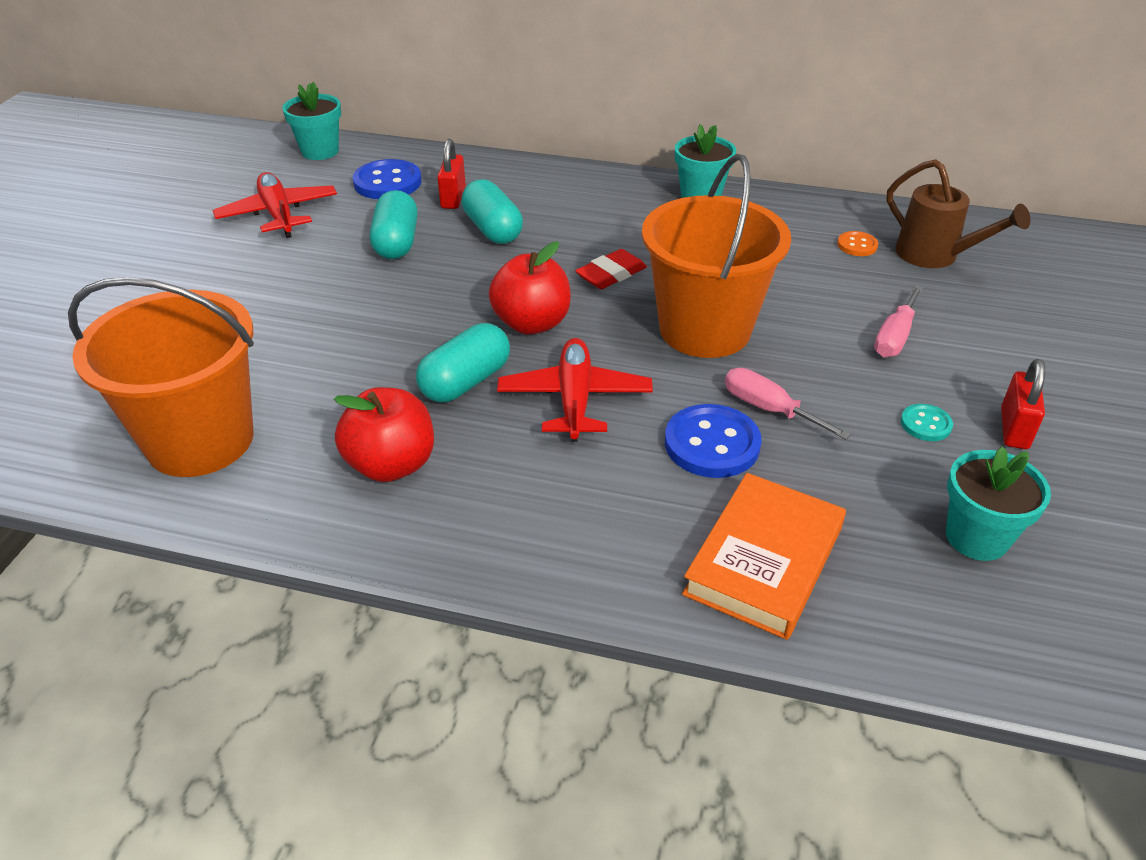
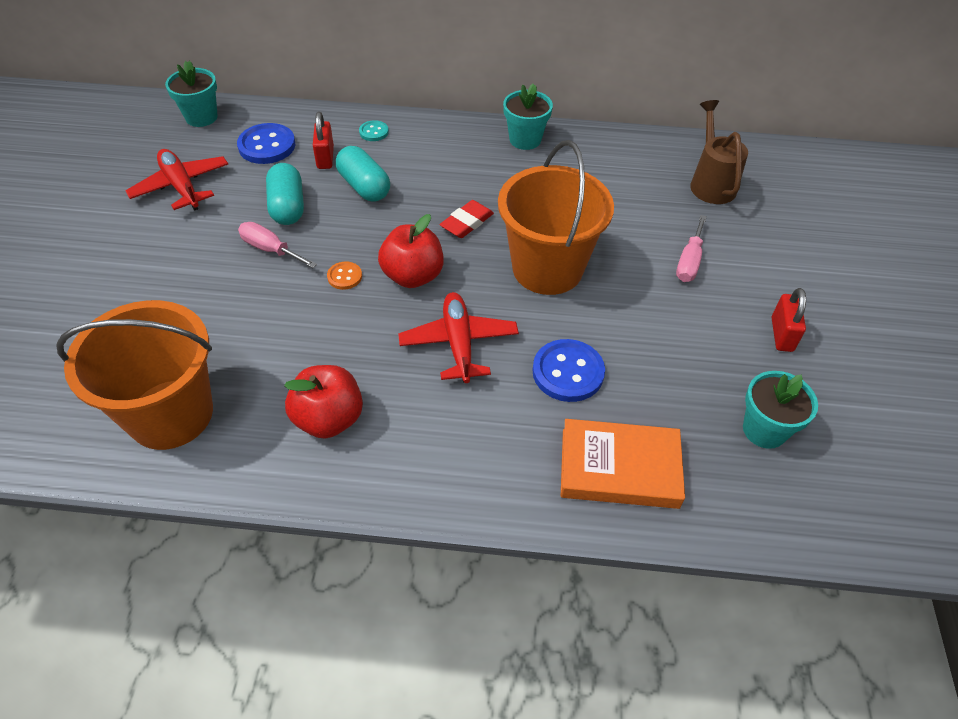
camera: 10 degrees left, 10 degrees up
turquoise capsule [416,323,510,402] -> none
orange book [682,473,846,640] -> orange book turned 75 degrees clockwise [561,419,685,509]
pink screwdriver [725,368,851,440] -> pink screwdriver moved to [238,222,317,268]
orange button [837,231,878,256] -> orange button moved to [327,262,362,290]
brown watering can [886,159,1030,268] -> brown watering can turned 135 degrees counterclockwise [690,100,748,204]
turquoise button [901,404,953,441] -> turquoise button moved to [359,120,389,141]

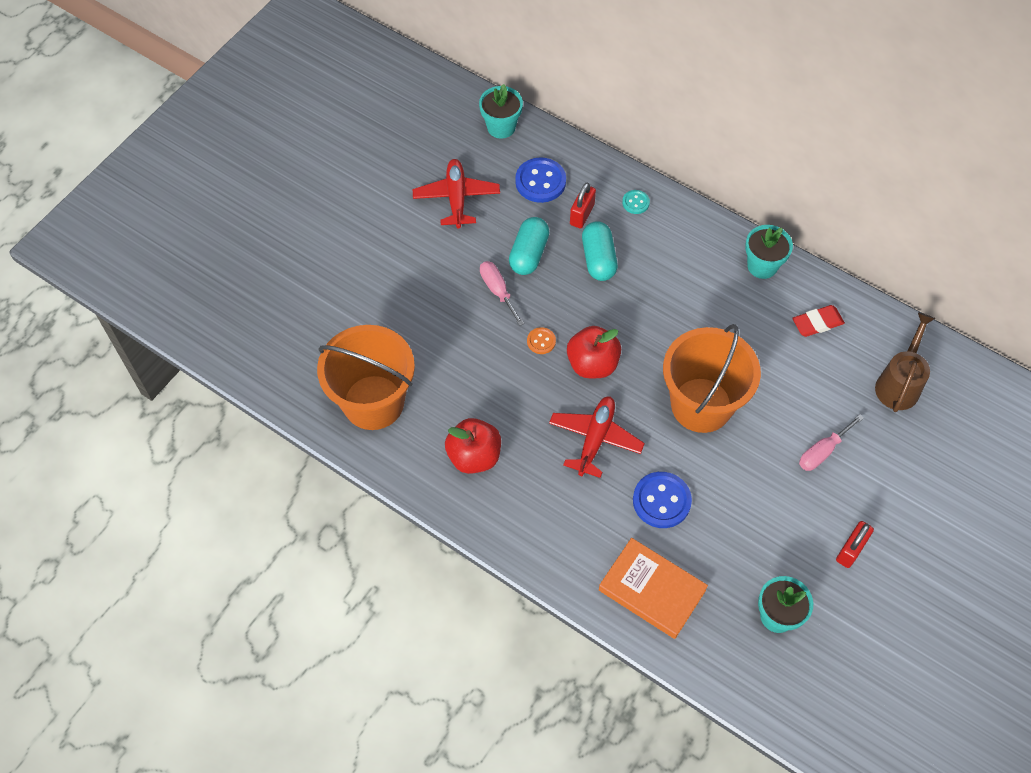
camera: 30 degrees right, 10 degrees up
red eraser [440,200,494,238] -> red eraser moved to [792,305,845,337]

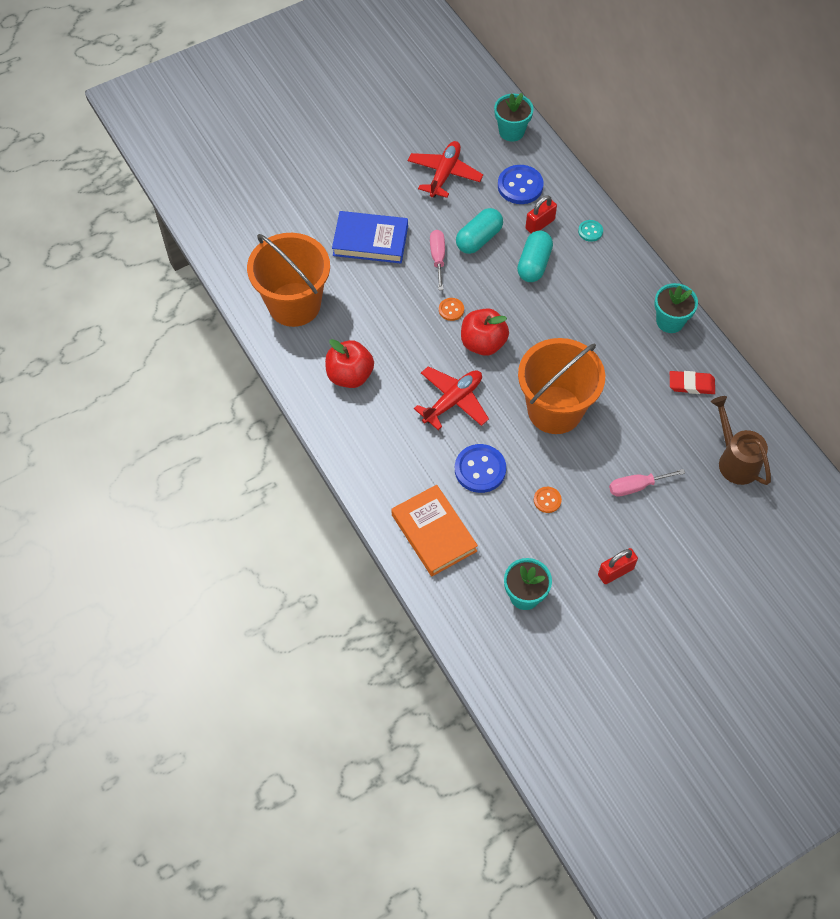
camera: 25 degrees right, 0 degrees up
brown watering can [875,312,936,412] -> brown watering can turned 75 degrees counterclockwise [711,396,771,485]
none -> blue book [332,211,408,264]
none -> orange button [534,487,562,513]

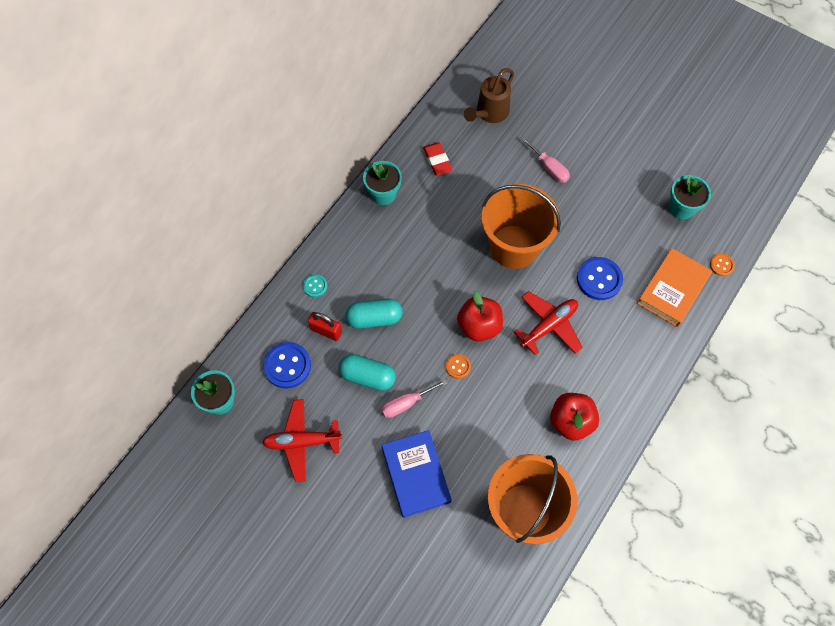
camera: 115 degrees left, 5 degrees up
red plane [414,366,489,430] -> red plane turned 120 degrees clockwise [514,291,583,355]
orange button [534,487,562,513] -> orange button moved to [710,254,735,276]
red padlock [598,548,638,584] -> none

